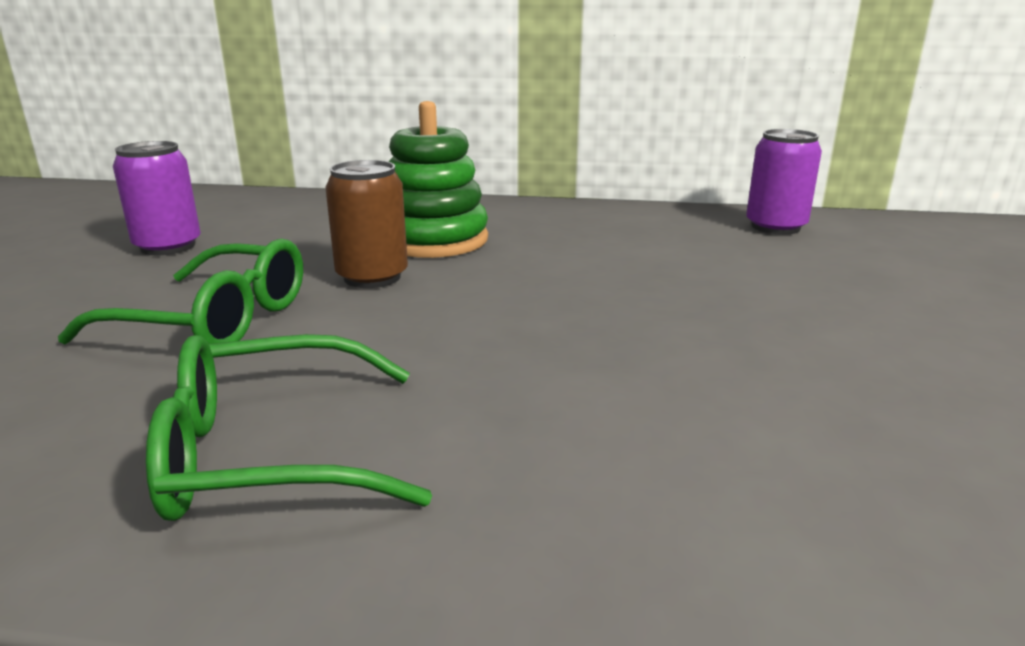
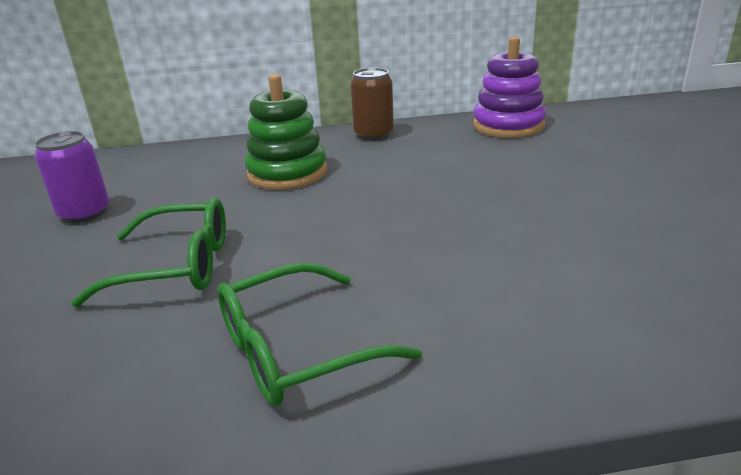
camera: 15 degrees left, 5 degrees up
brown can [325,160,408,288] -> brown can moved to [350,68,394,141]
purple can [746,129,822,235] -> purple stacking toy [473,37,546,138]

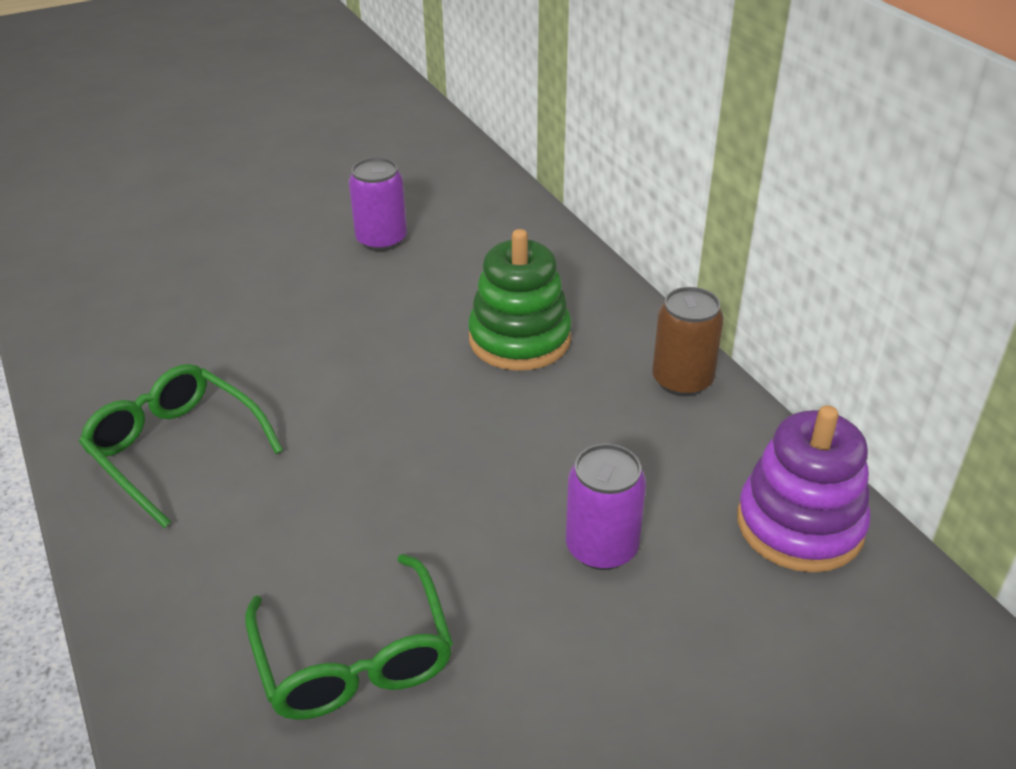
camera: 70 degrees right, 10 degrees up
green glasses [71,197,226,307] -> green glasses moved to [245,554,453,720]
none -> purple can [566,444,646,570]

